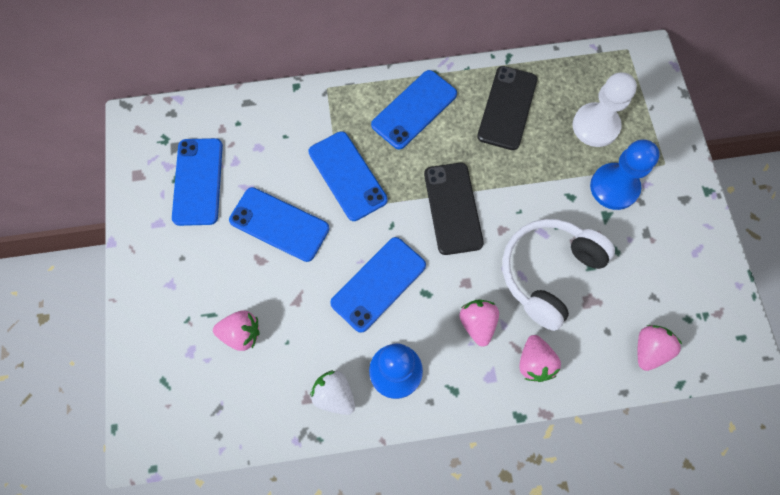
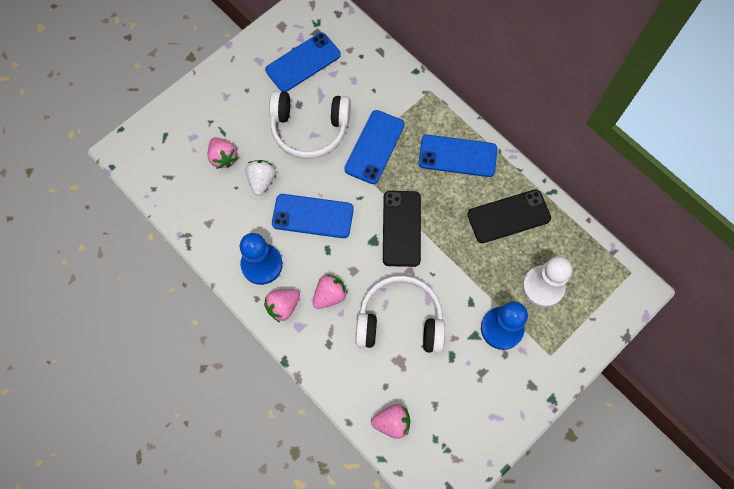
camera: 55 degrees right, 0 degrees up
blue phone [229,187,329,262] -> white headphones [269,91,351,159]
white strawberry [310,370,355,415] -> white strawberry moved to [245,160,276,196]
black phone [424,163,484,255] -> black phone turned 45 degrees counterclockwise [383,191,421,267]
pink strawberry [520,335,561,382] -> pink strawberry moved to [264,289,300,322]

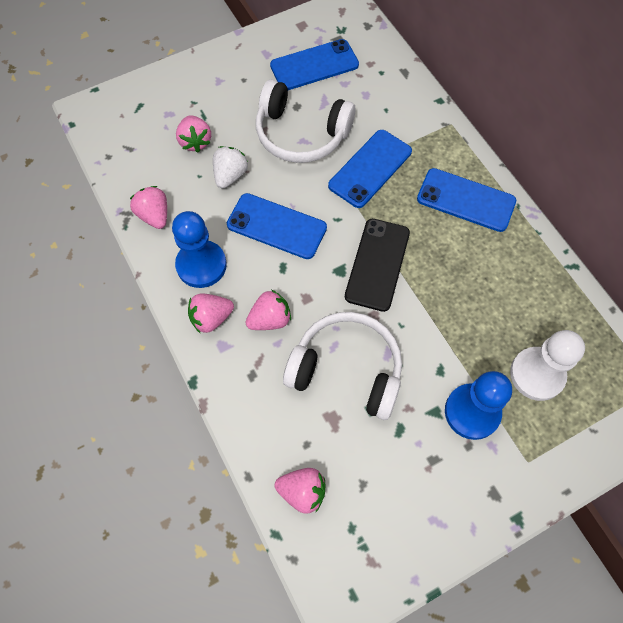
camera: 15 degrees right, 5 degrees down
black phone [467,190,551,243] -> none
none -> pink strawberry [130,186,167,229]

